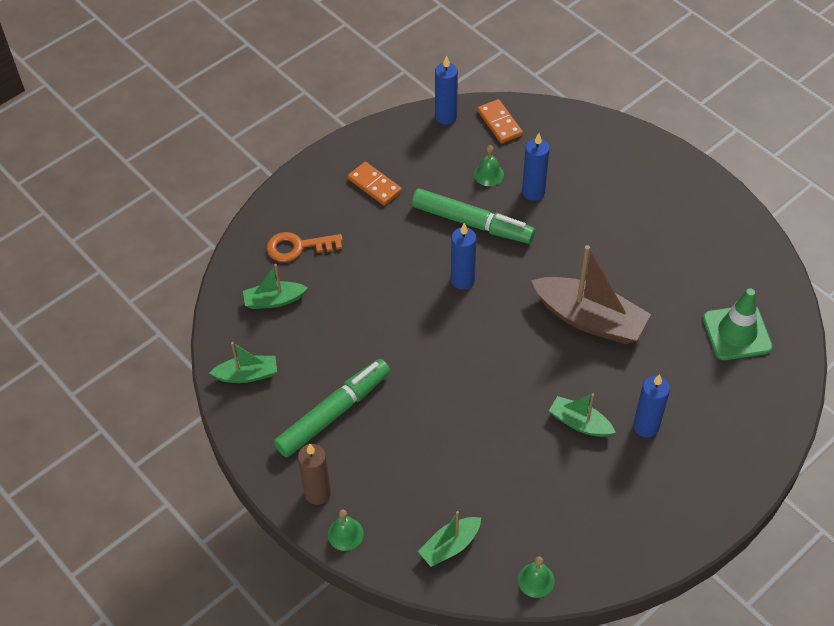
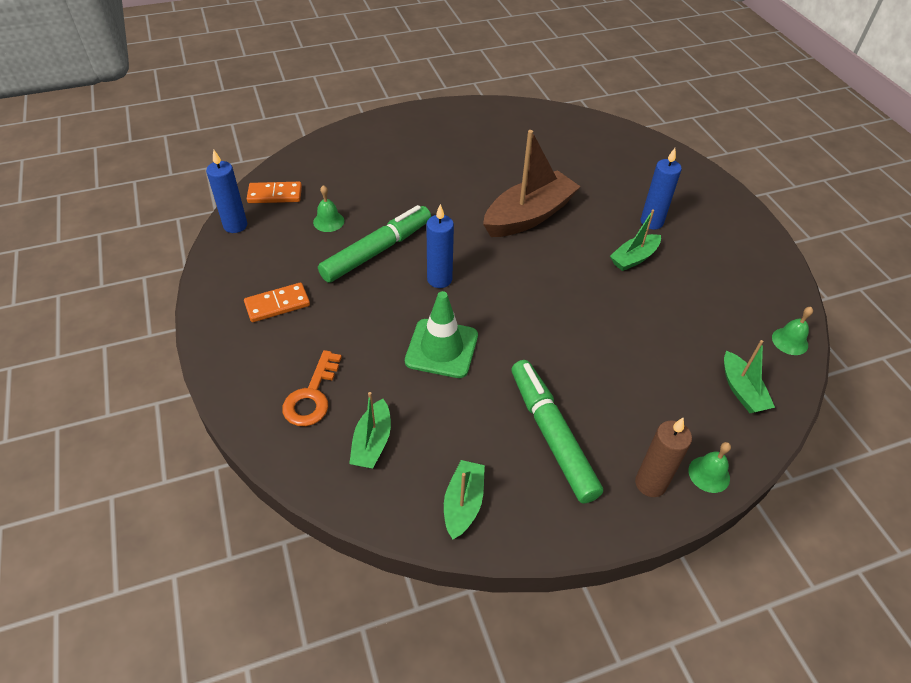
camera: 70 degrees left, 5 degrees down
blue candle [522,133,550,201] -> none
green traffic cone [703,288,773,360] -> green traffic cone moved to [405,291,478,378]

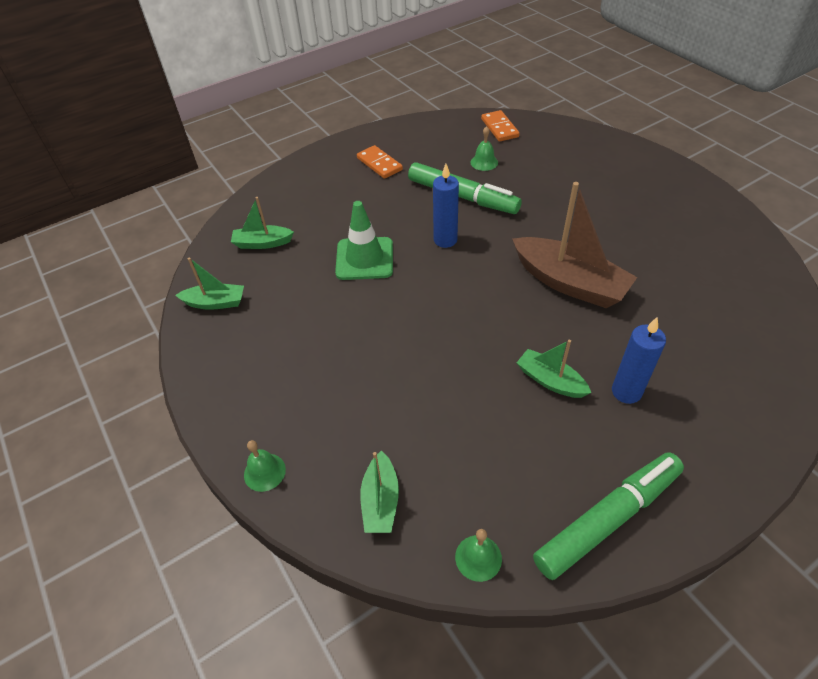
camera: 80 degrees right, 0 degrees up
blue candle [206,149,247,233] -> none
orange key [282,350,342,426] -> none
green marker [511,360,603,503] -> green marker moved to [533,452,684,580]
brown candle [635,417,692,497] -> none
green boat [724,340,775,413] -> green boat turned 60 degrees counterclockwise [360,451,399,533]

